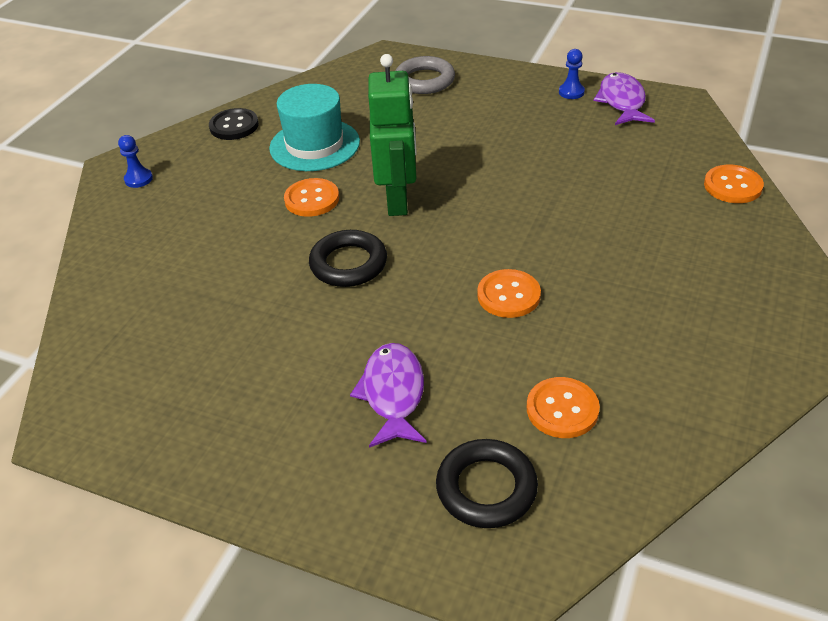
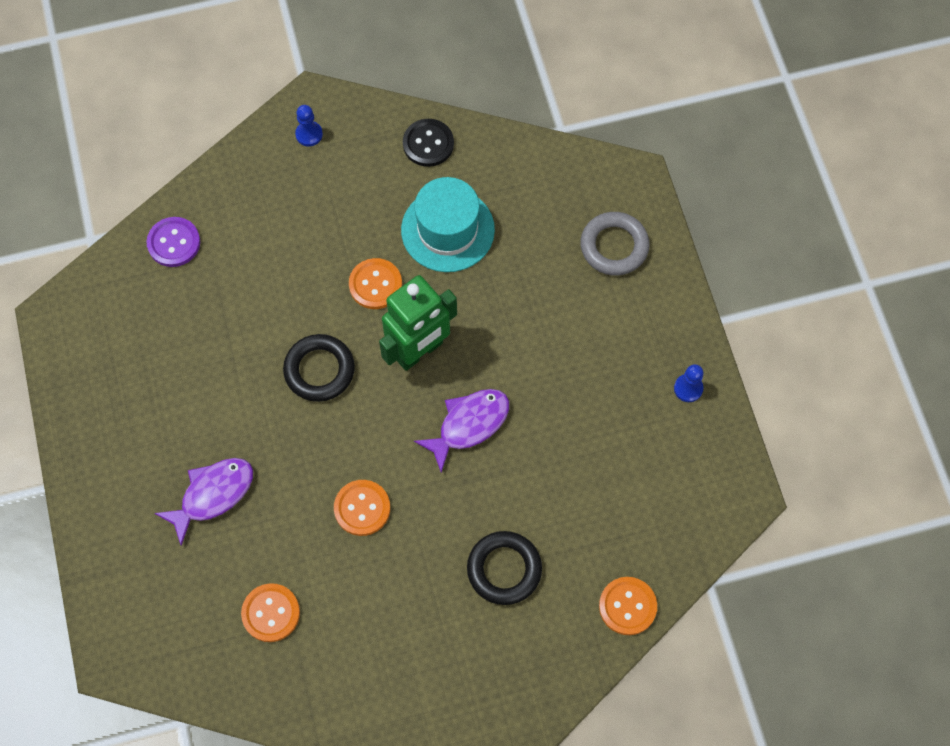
camera: 50 degrees right, 25 degrees up
black ring [436,439,538,528] -> black ring moved to [467,531,542,605]
purple fish [593,72,655,125] -> purple fish moved to [414,389,509,473]
none -> purple button [146,217,200,267]

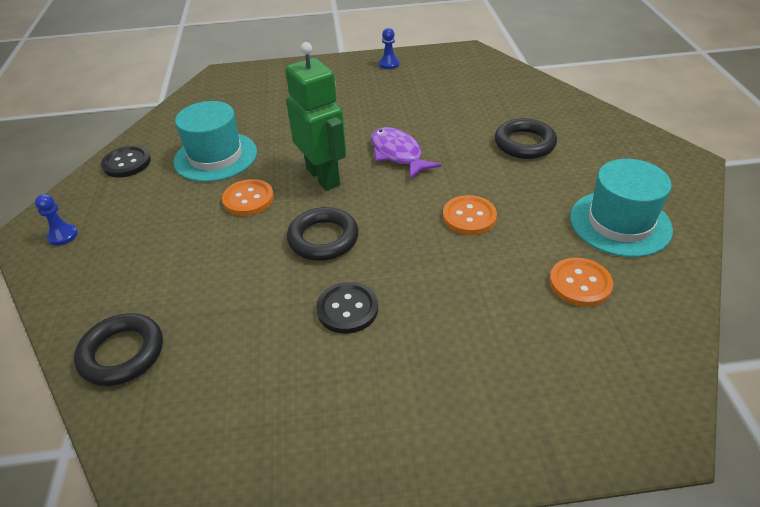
camera: 80 degrees left, 25 degrees down
purple button [146,217,200,267] -> black ring [74,313,163,386]
purple fish [154,458,253,546] -> none
grey ring [580,212,650,276] -> none
orange button [599,577,657,635] -> none
none -> black button [316,282,378,334]
none -> turquoise hat [570,159,673,257]

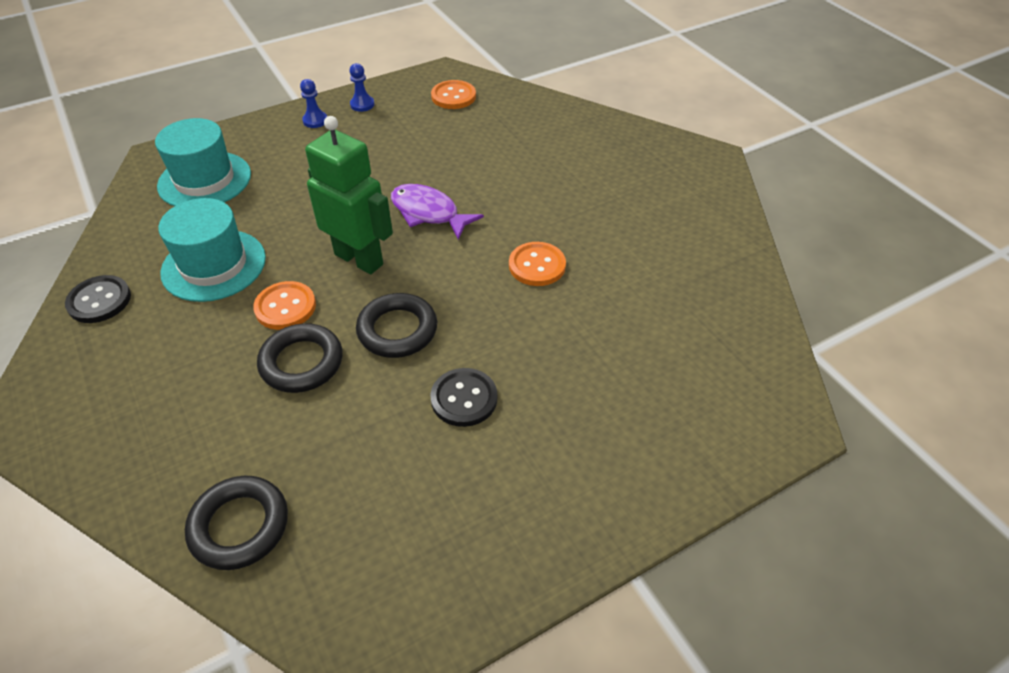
camera: 25 degrees left, 5 degrees up
blue pawn [35,194,78,246] -> blue pawn moved to [300,79,327,128]
black ring [495,118,557,159] -> black ring moved to [257,323,343,393]
orange button [549,258,613,307] -> orange button moved to [431,80,476,109]
turquoise hat [570,159,673,257] -> turquoise hat moved to [155,118,251,206]

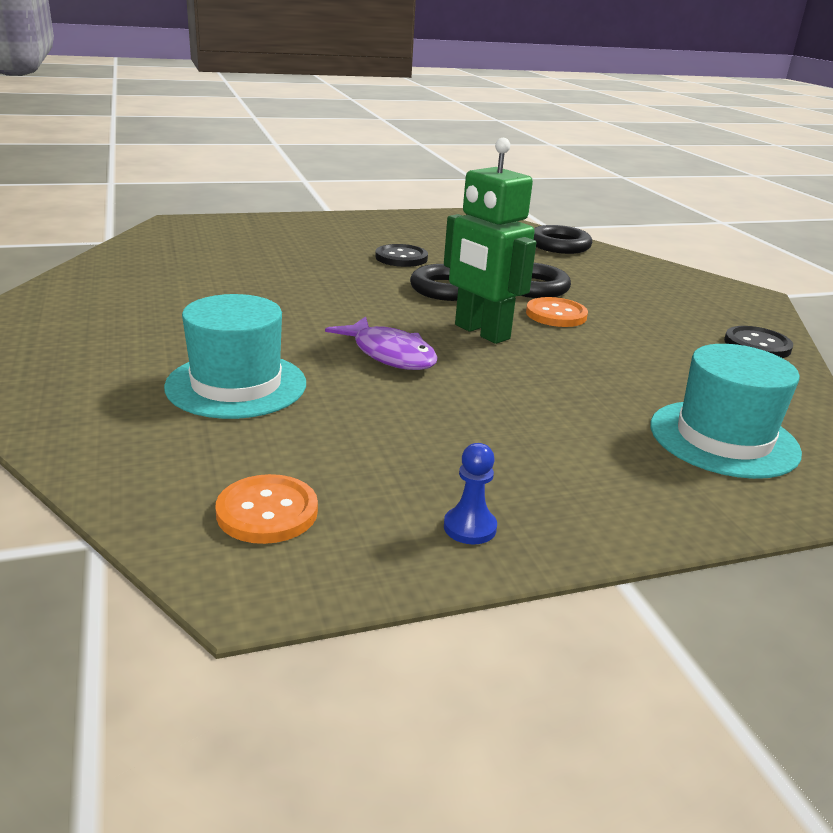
camera: 170 degrees left, 20 degrees down
turquoise hat [158,198,266,302] -> turquoise hat moved to [164,294,306,419]
blue pawn [300,79,327,128] -> none
orange button [509,242,566,286] -> none

